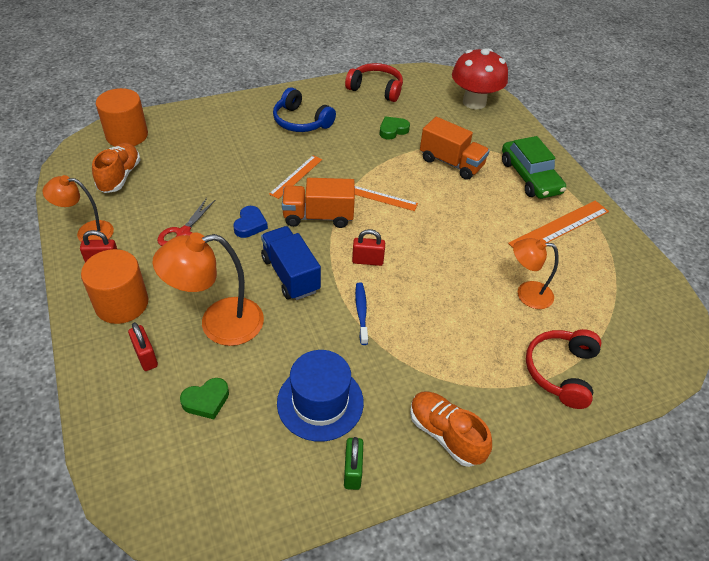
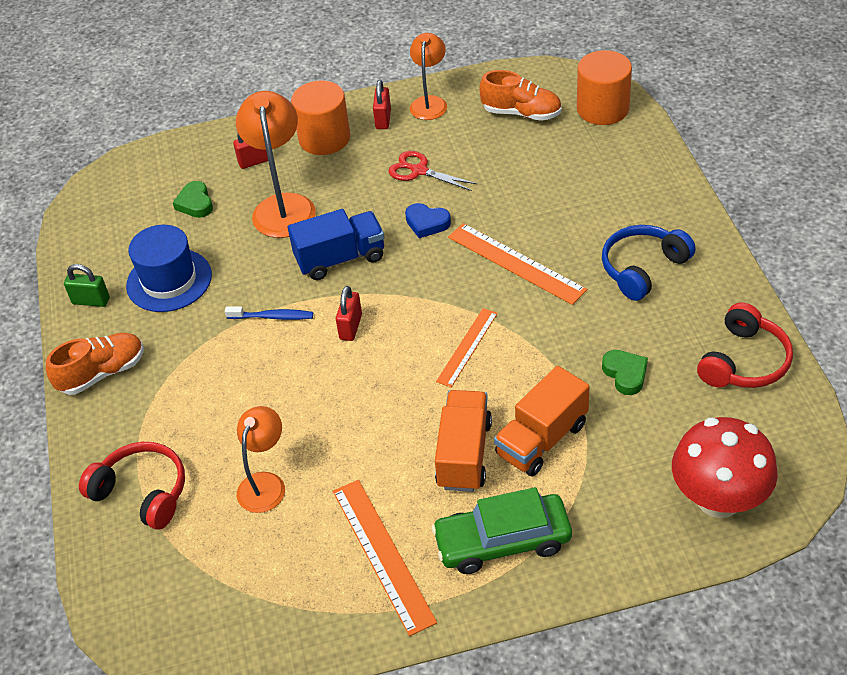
camera: 105 degrees right, 0 degrees up
orange ruler [269,155,322,199] -> orange ruler [448,223,587,305], size x1.56
orange truck [282,178,355,228] -> orange truck moved to [435,390,492,492]

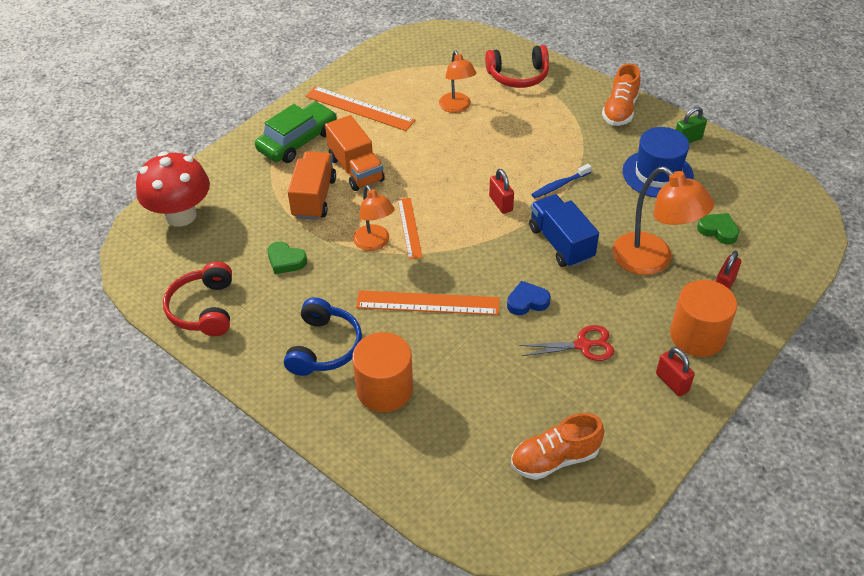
camera: 140 degrees right, 0 degrees up
blue truck [288,209,384,280] -> blue truck turned 120 degrees clockwise [529,194,599,268]
orange lamp [410,33,447,120] -> orange lamp moved to [353,185,395,251]
orange cylinder [577,50,632,125] -> orange cylinder moved to [352,332,413,412]

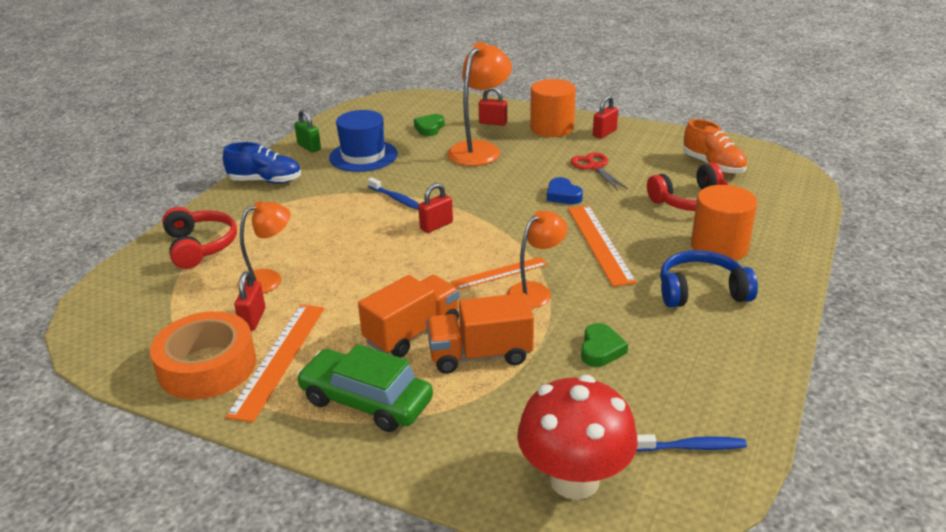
camera: 105 degrees left, 15 degrees down
red headphones [163,262,232,336] -> red headphones moved to [647,163,729,211]
blue truck [529,194,599,268] -> none
orange shoe [602,63,641,126] -> blue shoe [223,142,301,184]
none -> orange tape [150,311,257,400]
none -> red padlock [234,271,265,331]
none -> blue toothbrush [636,434,747,452]

